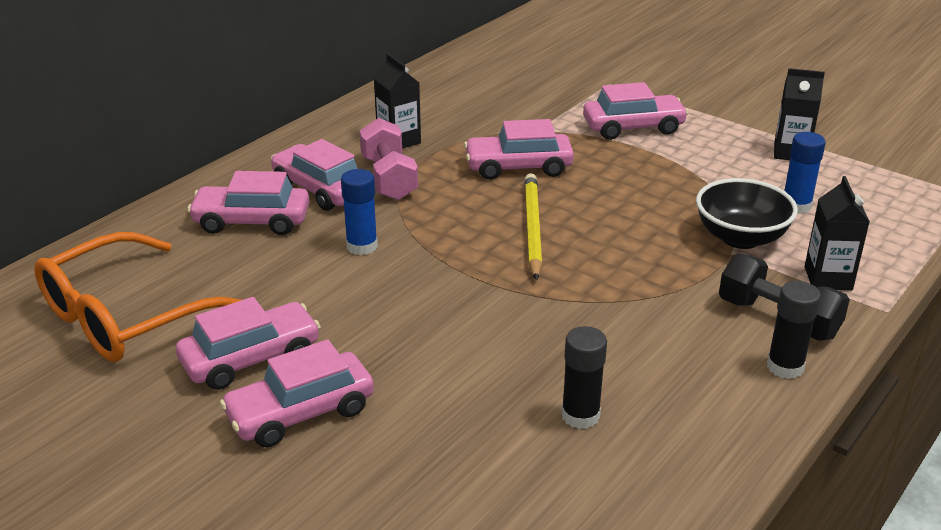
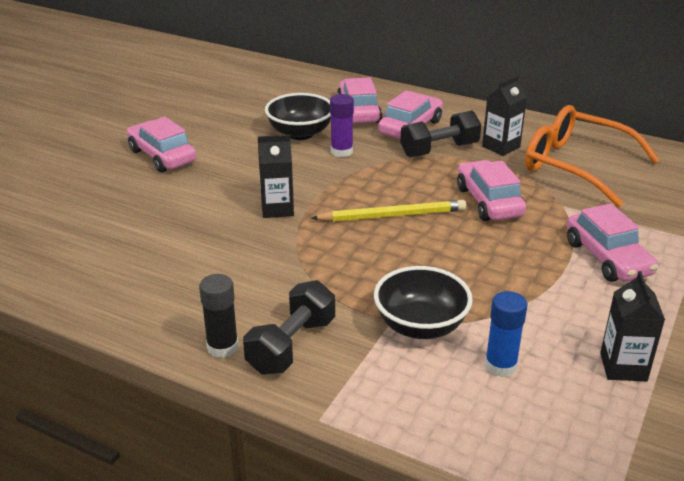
camera: 80 degrees right, 0 degrees up
orange glasses [34,232,241,362] -> orange glasses moved to [525,105,660,207]
pink car [176,297,321,390] -> none
blue glue stick [341,169,378,255] -> purple glue stick [330,94,354,157]
pink dumbbell [359,118,418,200] -> black dumbbell [400,110,481,157]
black glue stick [561,326,607,429] -> none
black carton [805,176,870,290] -> black carton moved to [258,135,294,218]
none -> black bowl [265,93,331,140]

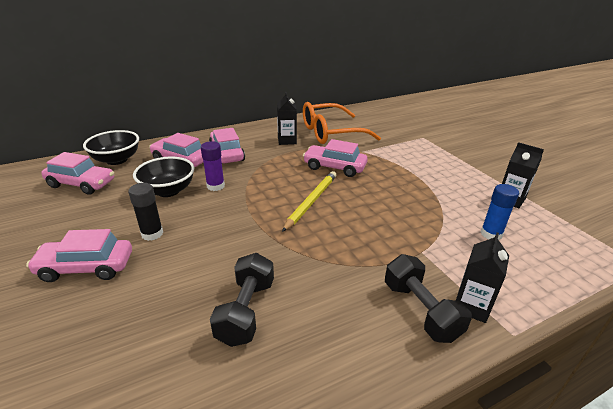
camera: 55 degrees left, 0 degrees up
black glue stick [199,274,239,358] -> black glue stick moved to [128,183,163,241]
black carton [258,135,294,218] -> black carton moved to [456,232,509,323]
black bowl [374,266,473,339] -> black bowl moved to [83,130,139,165]
black dumbbell [400,110,481,157] -> black dumbbell moved to [210,253,274,347]
pink car [567,203,658,282] -> pink car moved to [41,152,114,195]

